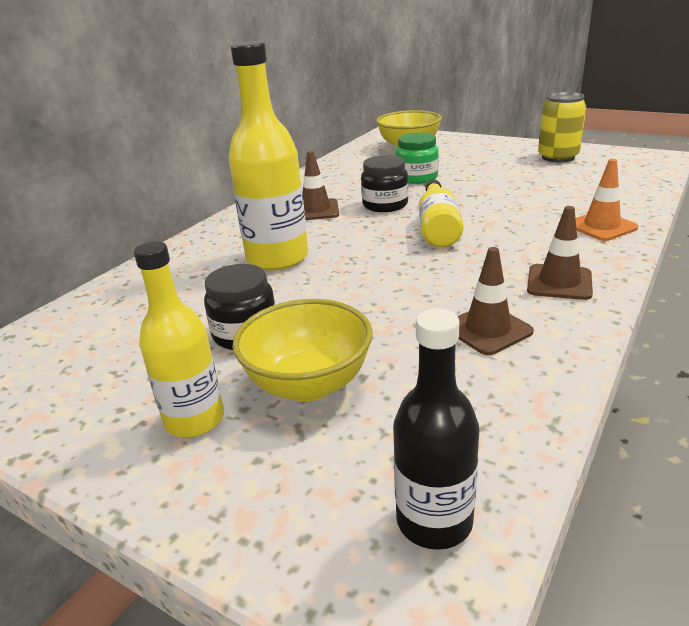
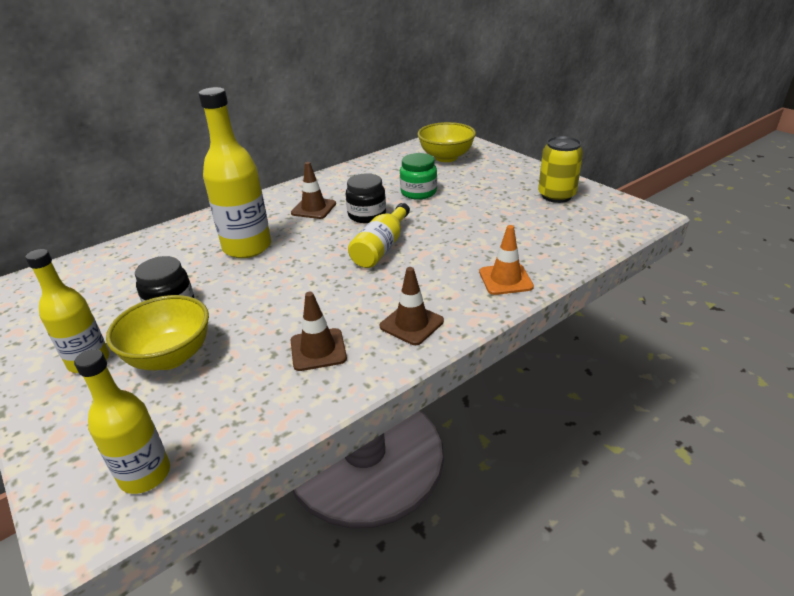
camera: 20 degrees right, 5 degrees up
black bottle [393,309,479,550] -> yellow bottle [74,349,170,494]

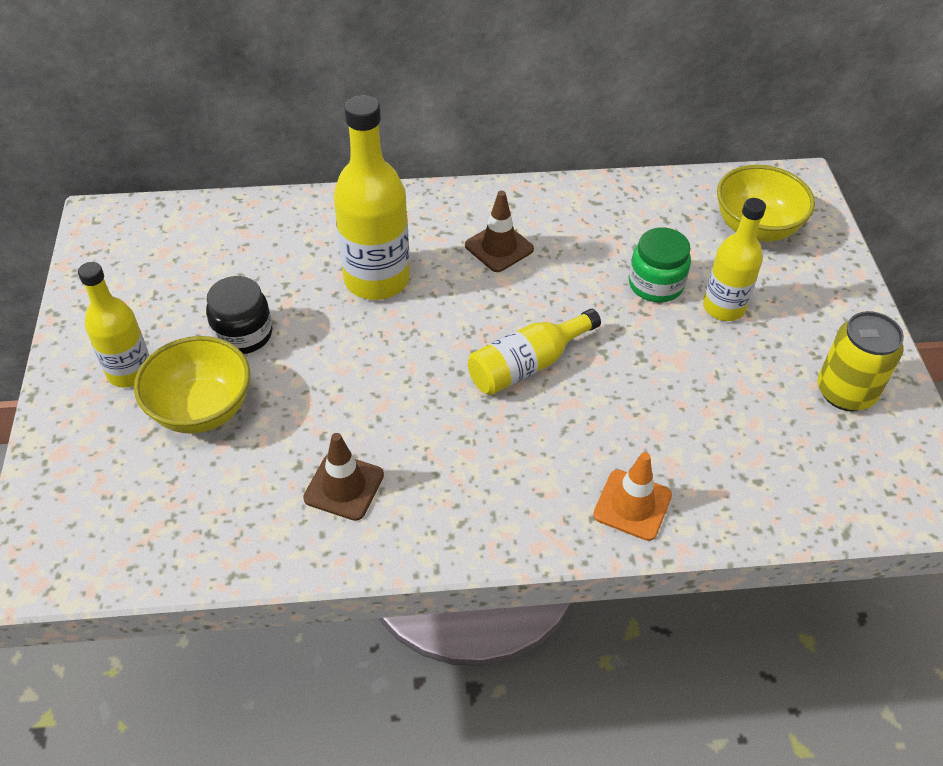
camera: 30 degrees right, 15 degrees up
yellow bottle [74,349,170,494] -> yellow bottle moved to [703,198,766,321]
black jar [346,174,386,223] -> none
brown traffic cone [380,267,444,345] -> none

